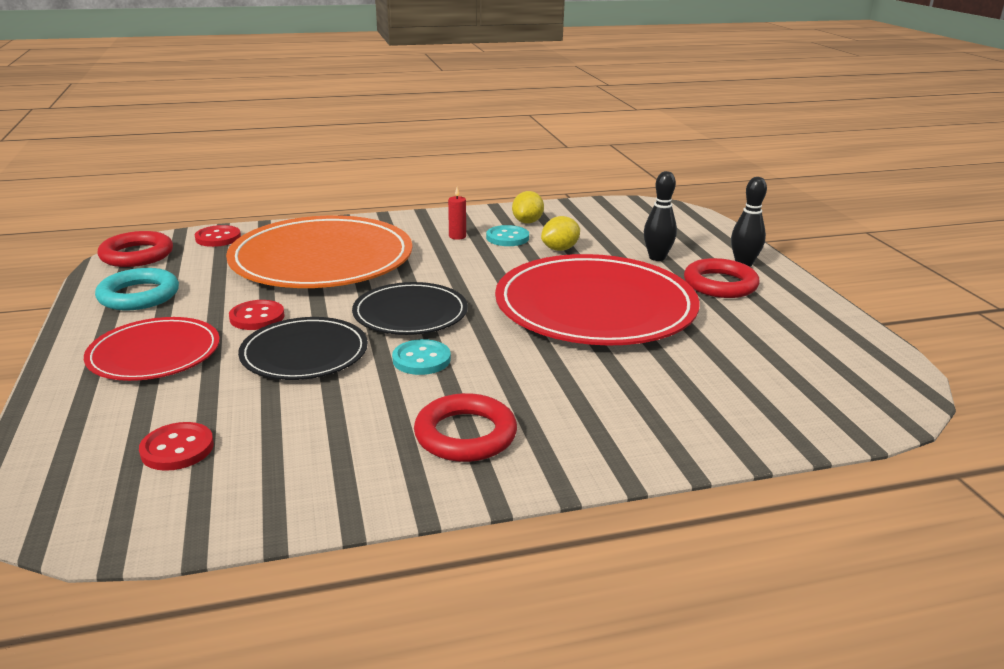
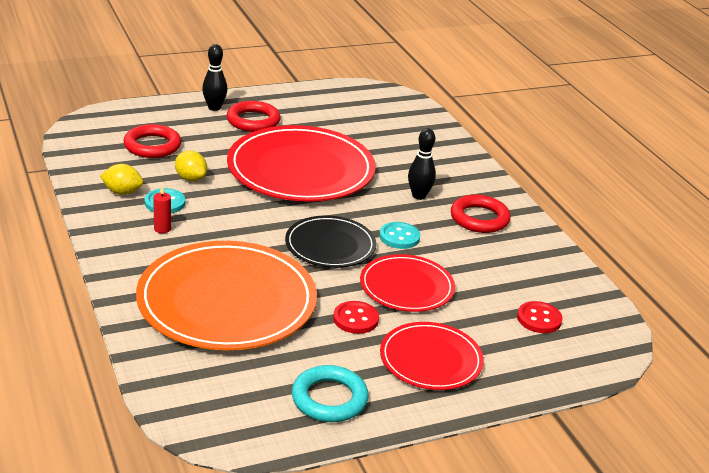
camera: 100 degrees left, 5 degrees up
red ring [98,231,173,267] -> red ring moved to [123,124,181,158]
red button [195,225,241,247] -> none
black plate [238,317,368,380] -> red plate [360,254,455,312]
black bowling pin [644,171,677,261] -> black bowling pin moved to [408,128,436,200]

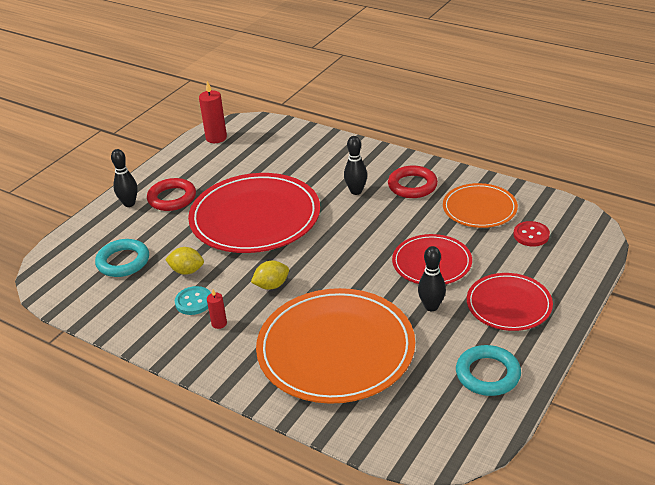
camera: 30 degrees left, 5 degrees up
yellow lemon [100,164,143,195] -> yellow lemon moved to [251,261,289,290]
red ring [123,124,181,158] -> turquoise ring [95,239,149,277]
black plate [285,215,376,268] -> none
red button [333,301,379,334] -> black bowling pin [418,246,446,311]
turquoise button [379,222,420,249] -> none
none -> red candle [199,81,227,143]
none -> orange plate [443,183,518,228]

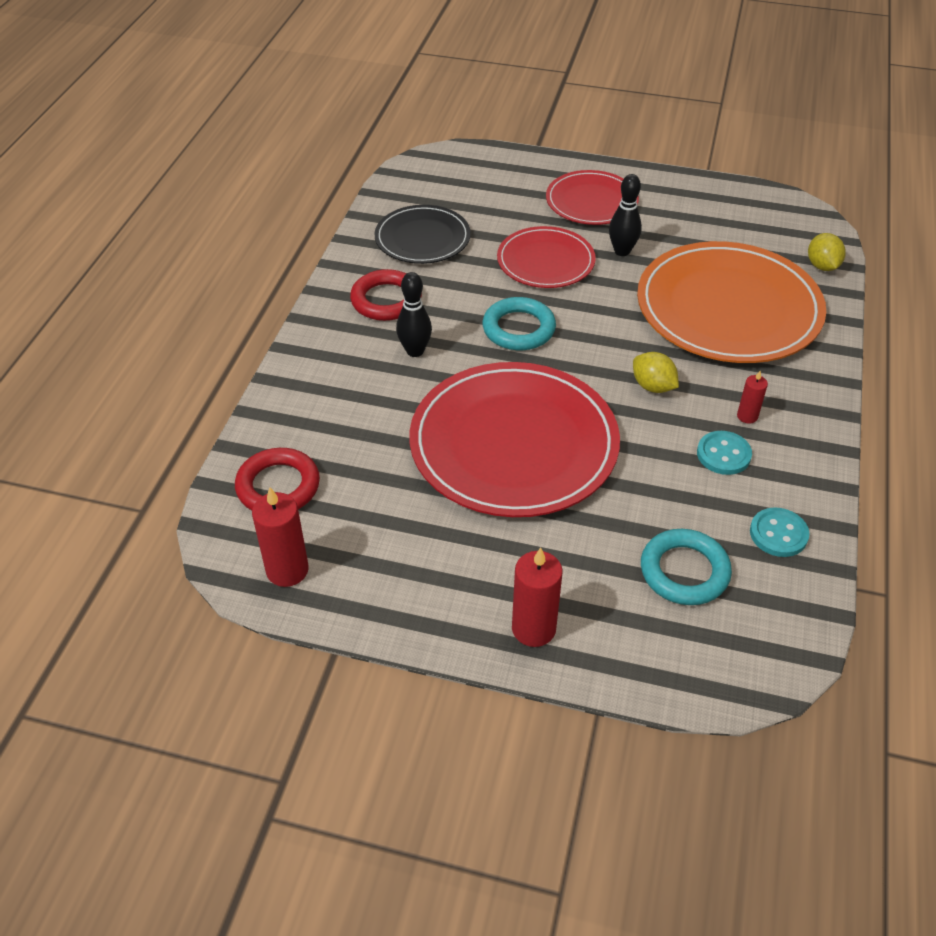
camera: 110 degrees left, 10 degrees up
black bowling pin [111,149,138,207] -> red candle [512,547,563,647]
red ring [147,178,196,211] -> red ring moved to [235,448,320,510]
yellow lemon [165,247,204,275] -> yellow lemon moved to [808,233,846,271]
orange plate [443,183,518,228] -> black plate [374,205,471,264]
turquoise ring [456,345,521,396] -> turquoise ring moved to [483,297,556,350]
red button [513,221,550,246] -> none
none -> turquoise button [750,507,810,557]

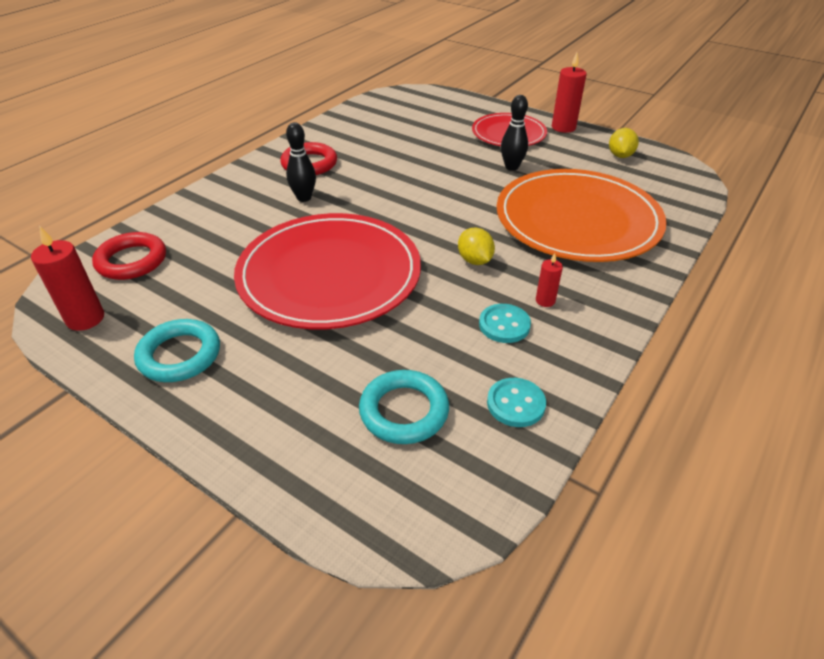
camera: 20 degrees right, 5 degrees down
black plate [374,205,471,264] -> none
turquoise ring [483,297,556,350] -> turquoise ring moved to [134,319,220,382]
red plate [497,226,596,288] -> none
red candle [512,547,563,647] -> red candle moved to [552,53,586,133]
yellow lemon [808,233,846,271] -> yellow lemon moved to [609,128,639,158]

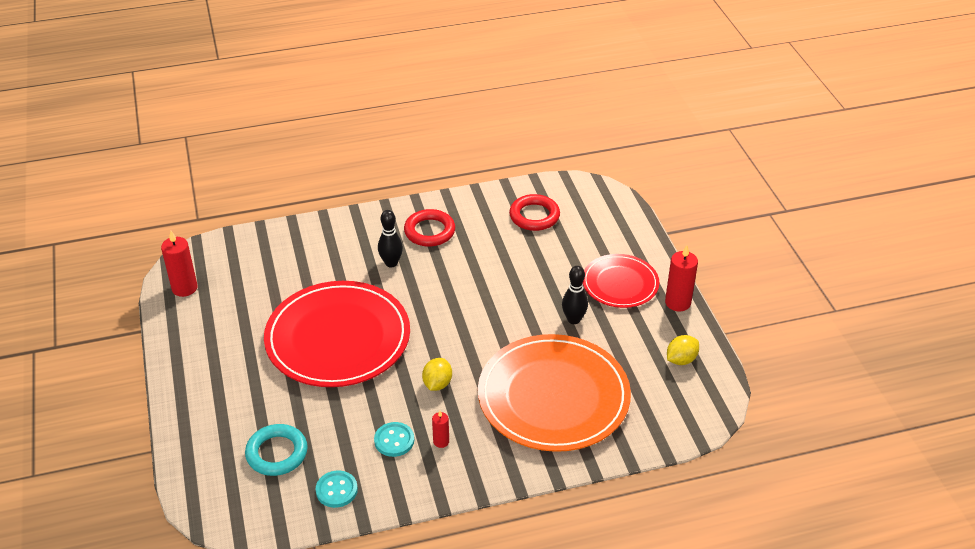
camera: 40 degrees right, 0 degrees up
red ring [92,232,166,280] -> red ring moved to [509,194,560,231]
turquoise ring [134,319,220,382] -> none

